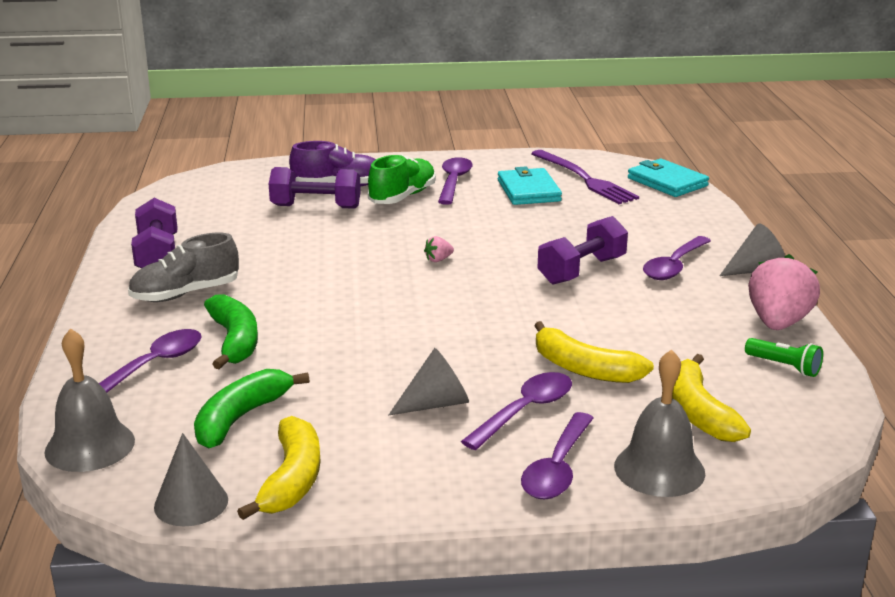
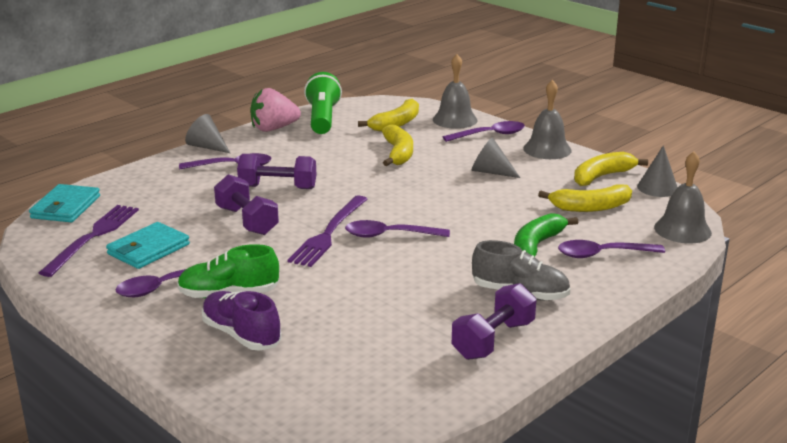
camera: 130 degrees left, 0 degrees up
green banana [194,369,309,449] -> yellow banana [538,184,632,212]
purple dumbbell [269,167,361,209] -> purple dumbbell moved to [214,174,279,235]
pink strawberry [424,236,454,262] -> purple fork [288,195,367,267]
purple spoon [461,372,572,450] -> purple spoon moved to [345,220,450,238]
green flashlight [745,338,823,377] -> green flashlight [304,72,342,134], size x2.00
none -> grey bell [523,80,572,159]

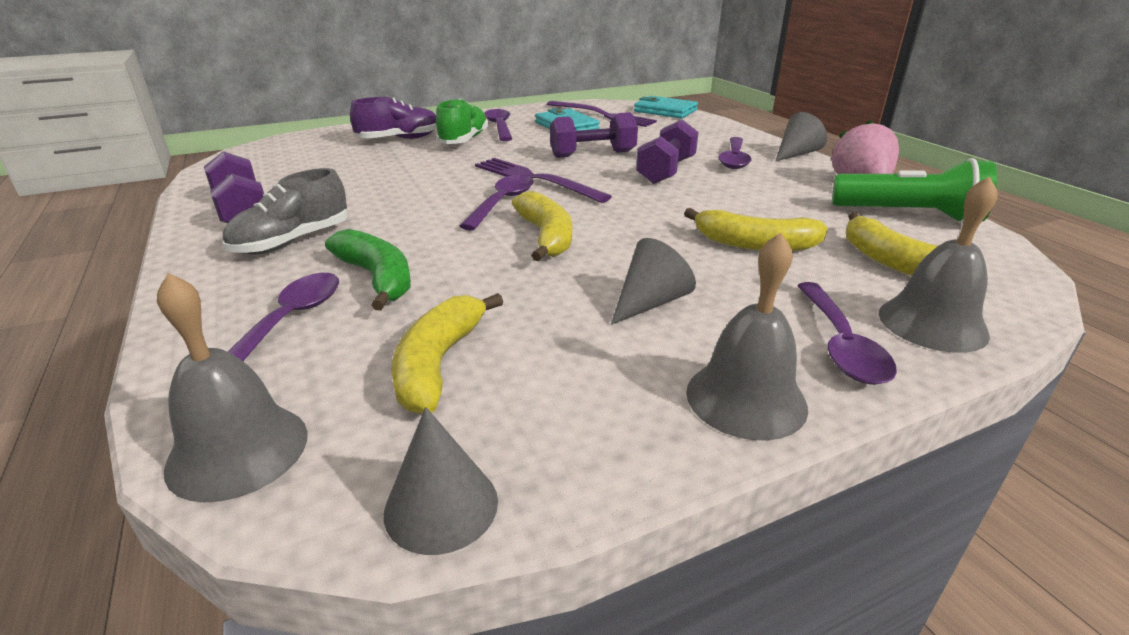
camera: 110 degrees right, 5 degrees up
yellow banana [574,152,648,186] -> yellow banana moved to [512,191,572,261]

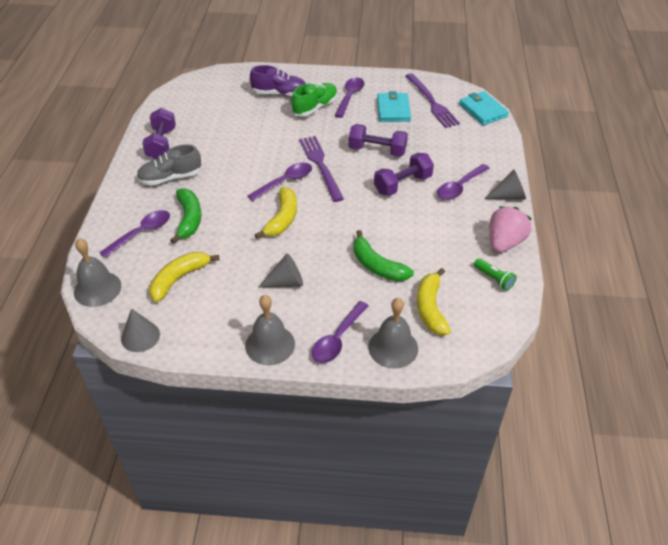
camera: 30 degrees right, 15 degrees up
yellow banana [684,208,828,251] -> green banana [353,230,414,281]
green flashlight [832,158,997,224] -> green flashlight [474,258,517,291], size x0.50

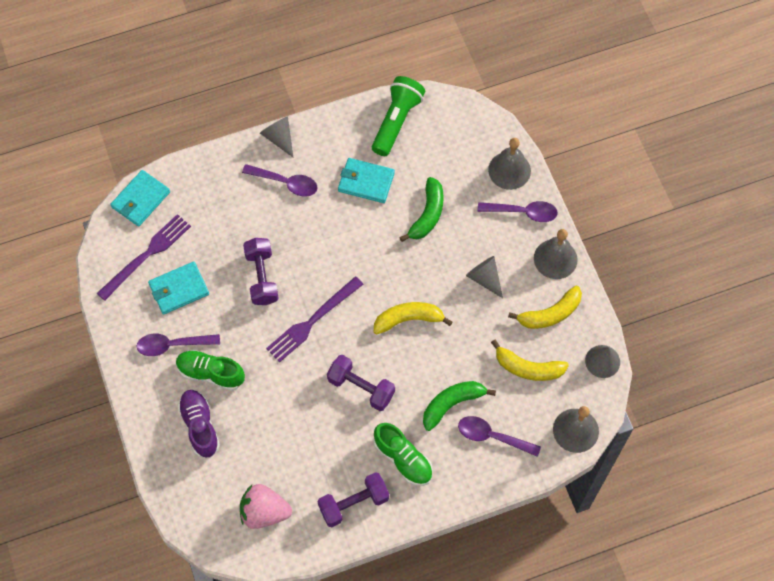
camera: 115 degrees left, 20 degrees up
grey shoe [136,144,201,186] -> green shoe [374,423,433,486]
purple spoon [248,163,312,201] -> none
purple dumbbell [374,153,434,196] -> purple dumbbell moved to [327,355,395,411]
yellow banana [417,268,451,335] -> yellow banana moved to [508,286,582,329]
green flashlight [474,258,517,291] -> green flashlight [372,76,425,156], size x2.00
pink strawberry [490,206,531,253] -> pink strawberry moved to [240,484,292,529]
none -> turquoise wallet [338,158,395,203]

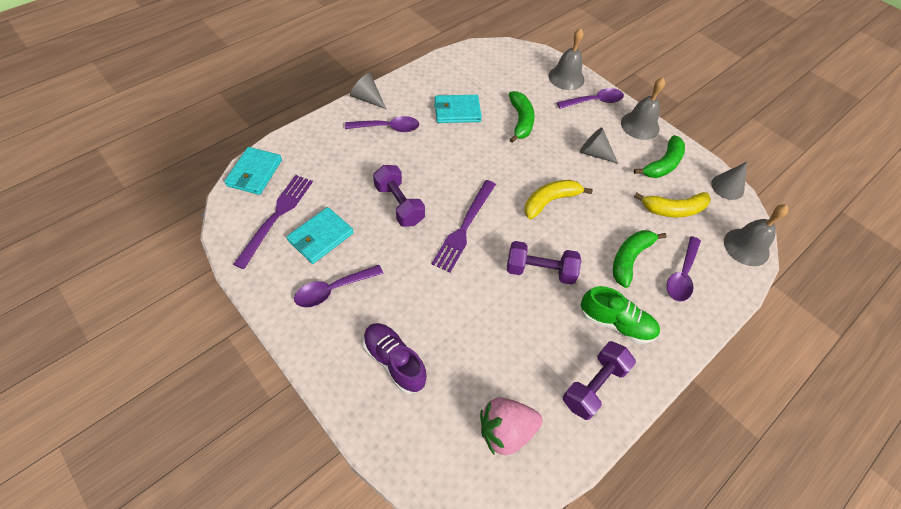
camera: 25 degrees left, 10 degrees down
green shoe [176,350,245,391] -> none
green flashlight [372,76,425,156] -> none
purple spoon [458,416,541,457] -> purple spoon turned 60 degrees counterclockwise [667,236,701,302]
yellow banana [508,286,582,329] -> green banana [634,135,685,178]

